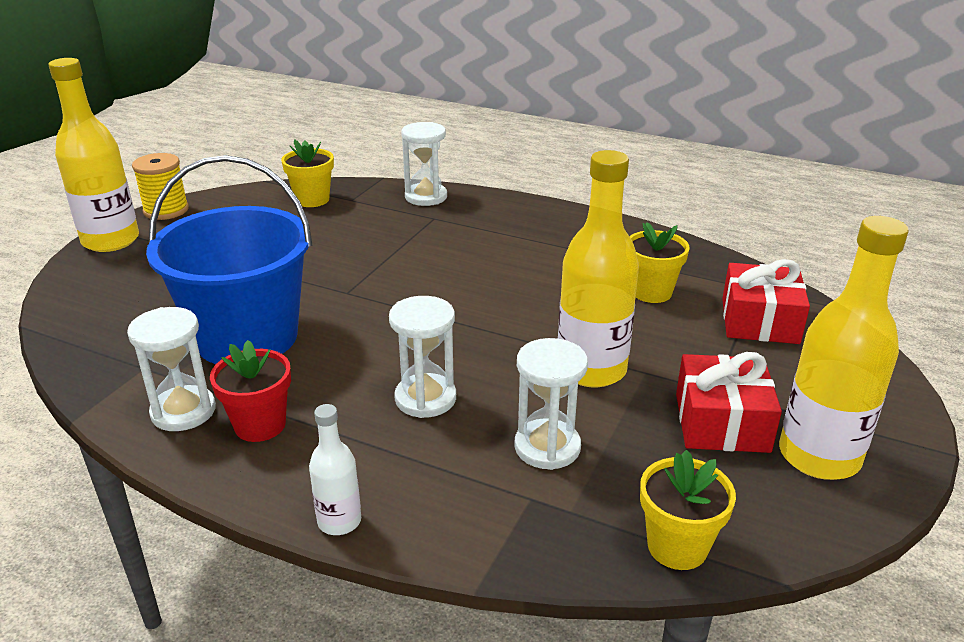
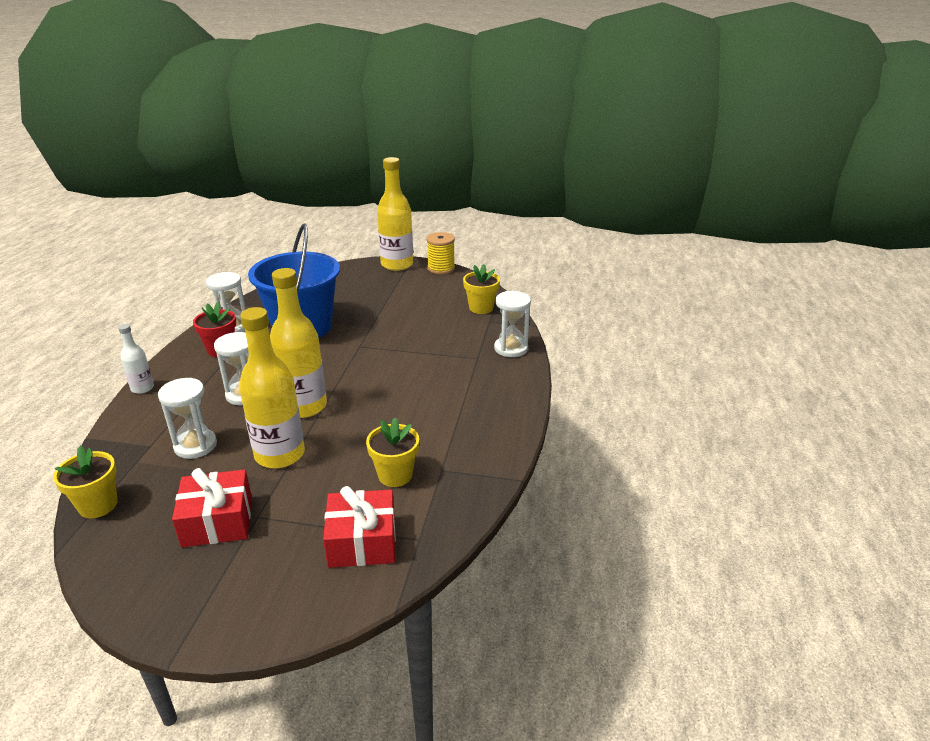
camera: 75 degrees right, 0 degrees up
yellow bottle [779,216,909,480] -> yellow bottle moved to [270,268,327,418]

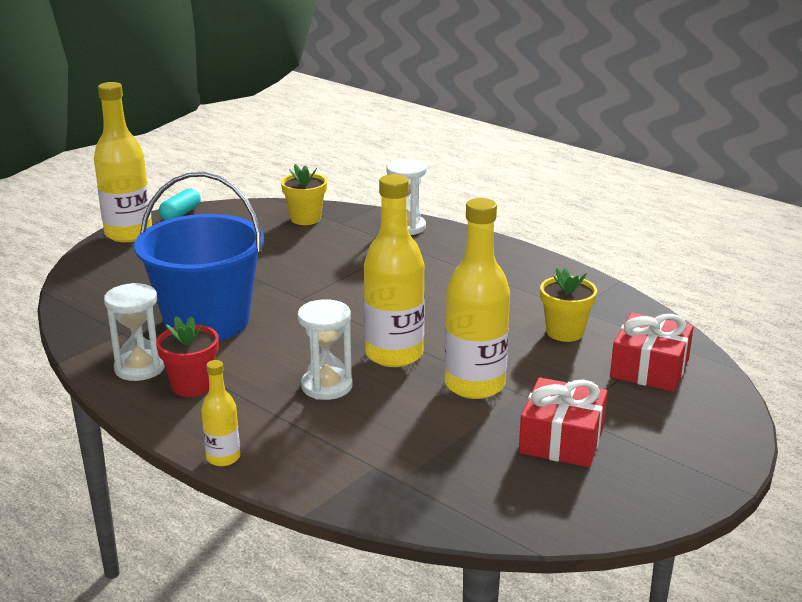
camera: 60 degrees left, 5 degrees down
yellow flower pot [53,446,118,518] -> none
white bottle [118,324,154,394] -> yellow bottle [201,360,240,466]
white hourglass [158,378,217,459] -> none
yellow spool [426,232,455,274] -> turquoise capsule [159,189,201,220]

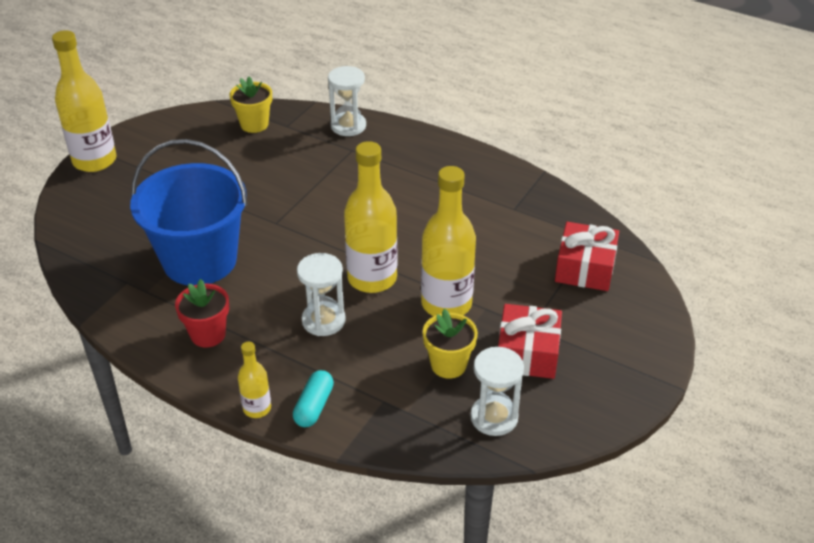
camera: 10 degrees left, 15 degrees up
white hourglass [104,283,165,381] -> white hourglass moved to [470,347,524,436]
turquoise capsule [159,189,201,220] -> turquoise capsule moved to [293,370,334,427]
yellow flower pot [540,268,597,342] -> yellow flower pot moved to [423,309,478,378]

